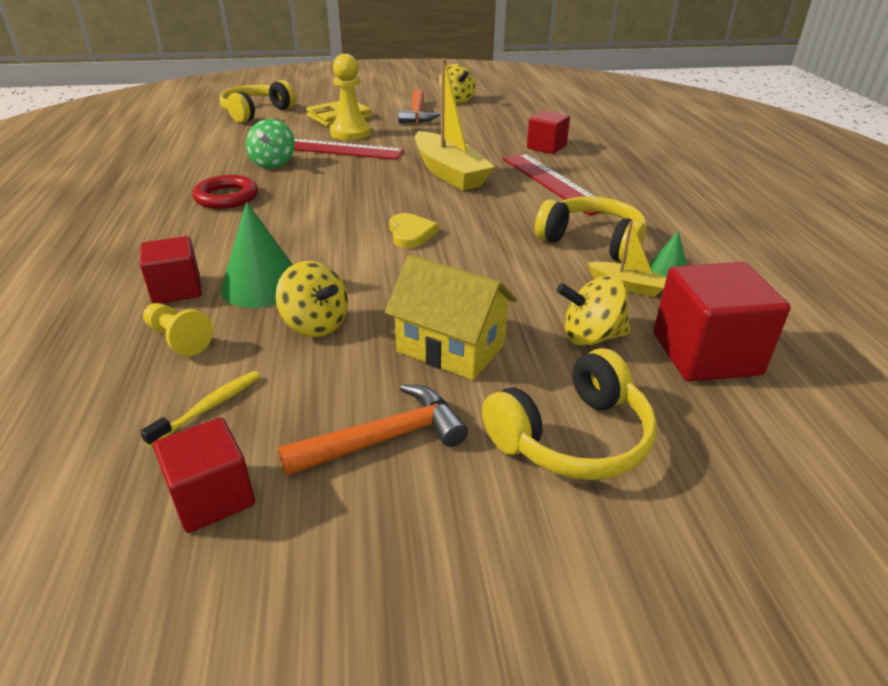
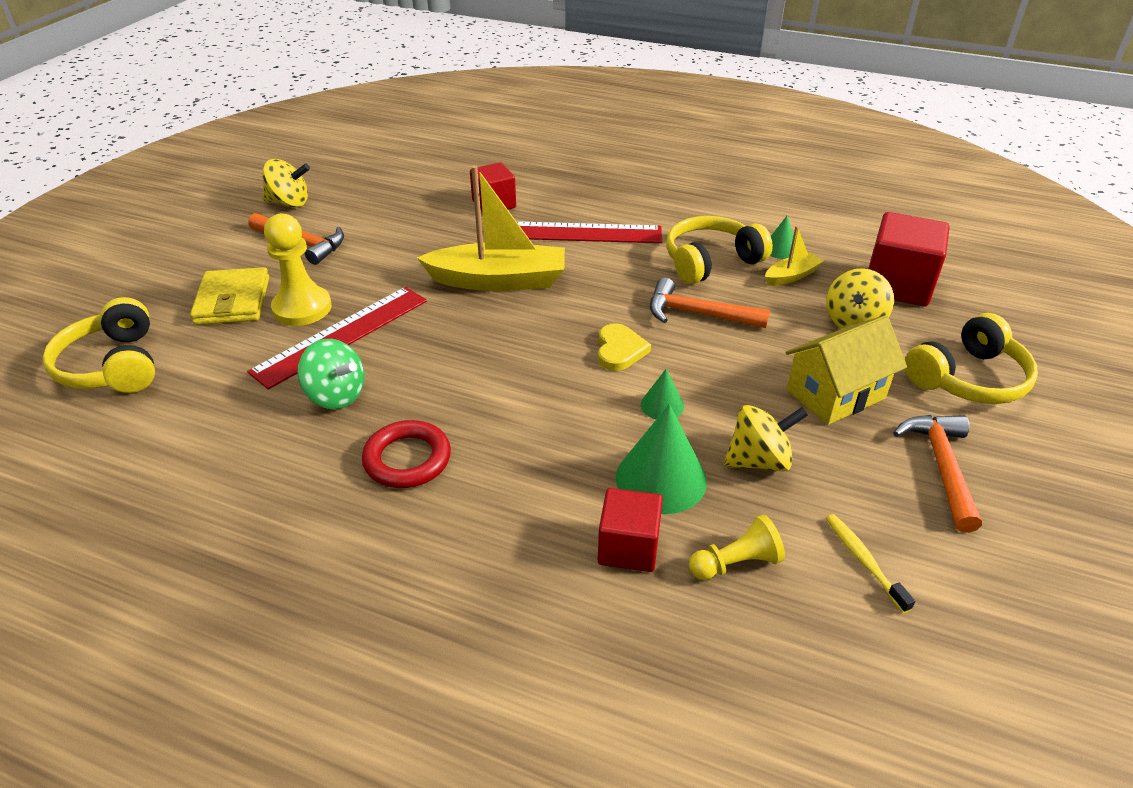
camera: 60 degrees left, 5 degrees up
red cube [153,417,255,533] -> none
yellow heart [389,213,439,248] -> yellow heart turned 75 degrees clockwise [598,323,651,371]
yellow headphones [482,348,657,480] -> yellow headphones turned 60 degrees clockwise [905,313,1038,404]
none -> green cone [641,369,684,419]
none -> orange hammer [650,277,770,328]

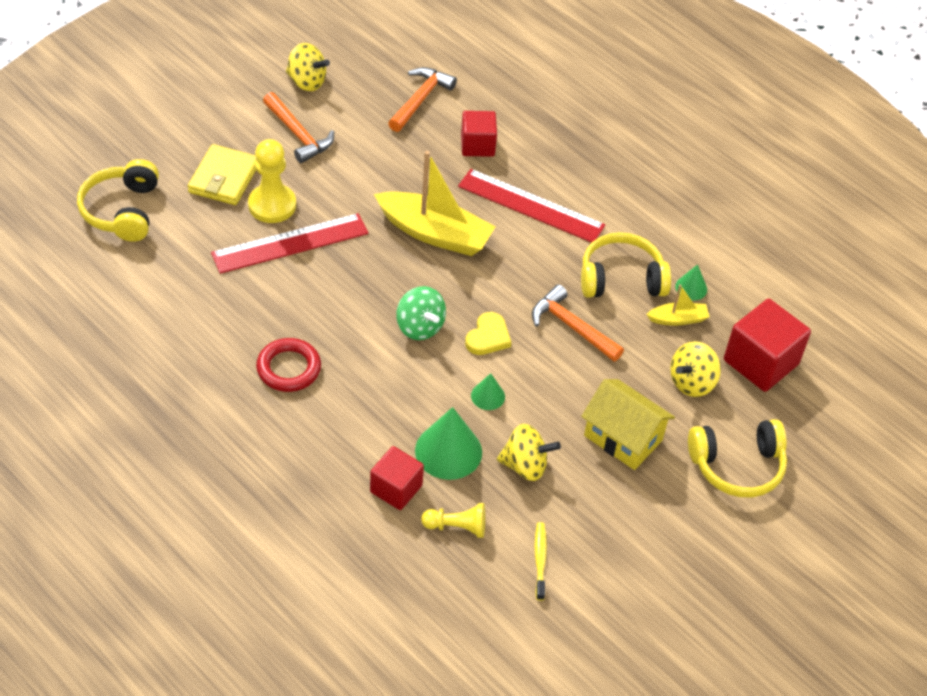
camera: 20 degrees right, 10 degrees up
green spinning top [297,339,365,409] -> green spinning top moved to [396,286,446,340]
yellow house [785,315,907,425] -> yellow house turned 45 degrees clockwise [581,379,675,470]
orange hammer [893,415,982,533] -> orange hammer moved to [388,67,457,132]

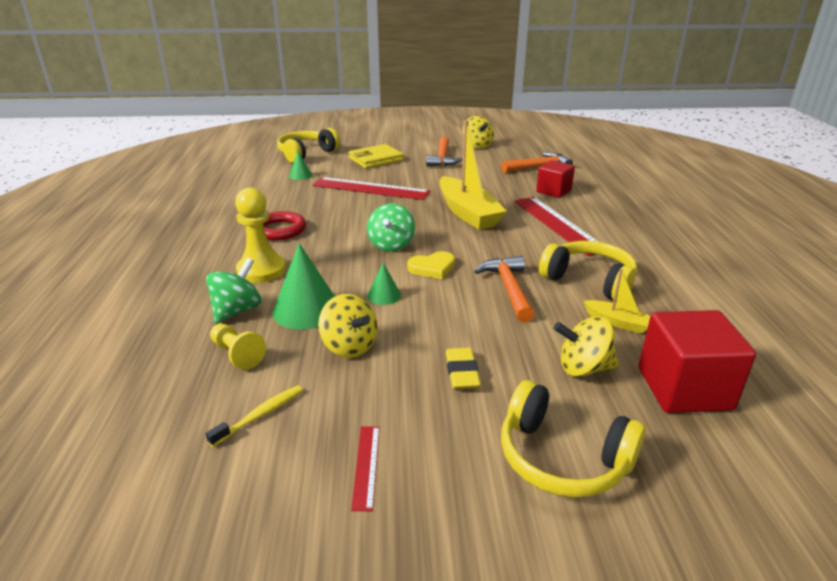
camera: 45 degrees right, 20 degrees down
yellow pawn [248,139,296,223] -> yellow pawn moved to [235,188,286,283]
red cube [370,446,424,510] -> green spinning top [206,258,261,324]
yellow house [581,379,675,470] -> yellow eraser [446,348,481,389]
green cone [675,264,707,301] -> green cone moved to [289,151,312,180]
none -> red ruler [351,426,380,511]

